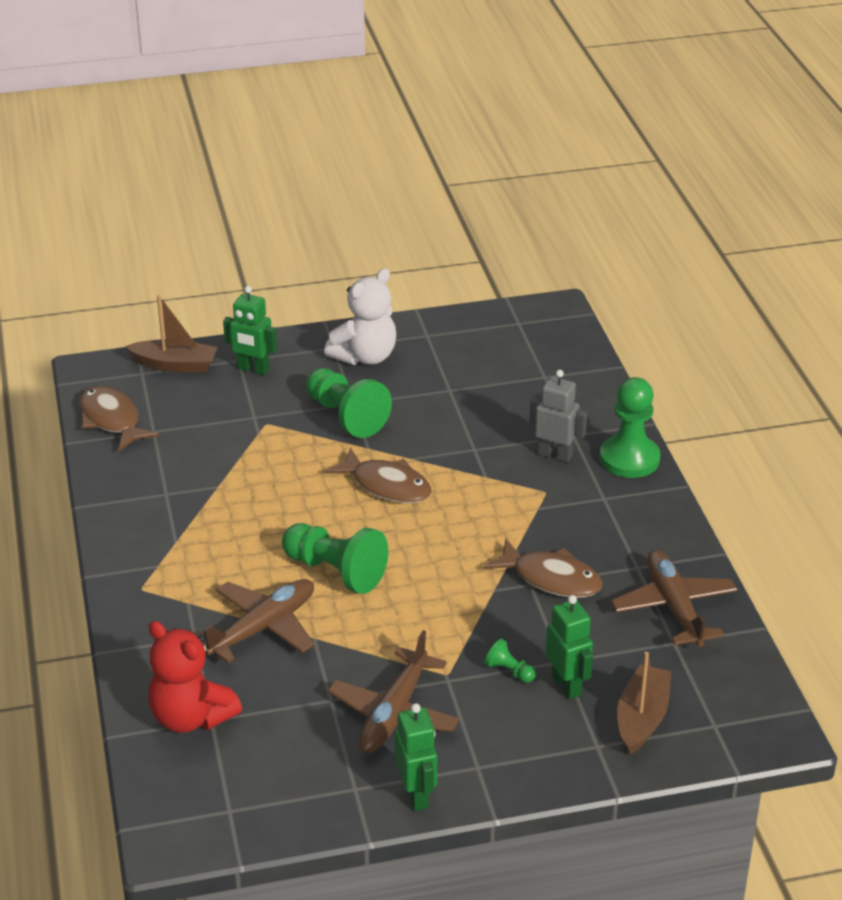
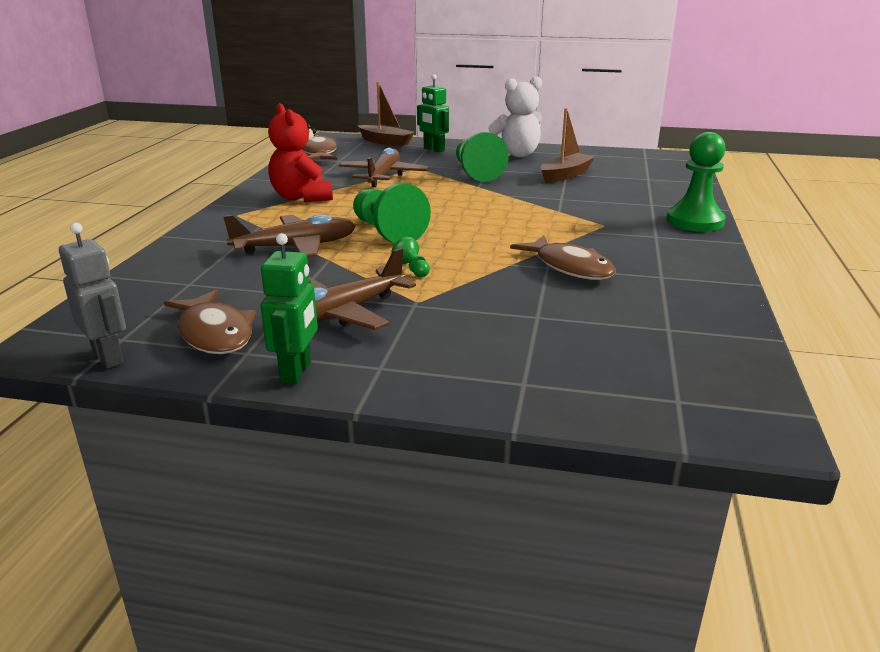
camera: 25 degrees right, 10 degrees down
red teddy bear [148,621,242,733] -> red teddy bear moved to [268,103,333,202]
brown fish [324,448,432,503] -> brown fish moved to [164,289,256,354]
green pawn [485,639,536,683] -> green pawn moved to [391,237,430,277]
grey robot [529,370,587,463] -> grey robot moved to [59,223,126,369]
green robot [546,595,593,699] -> none
brown plane [611,550,737,647] -> brown plane moved to [339,148,429,187]
brown boat [617,652,671,754] -> brown boat moved to [541,108,595,183]

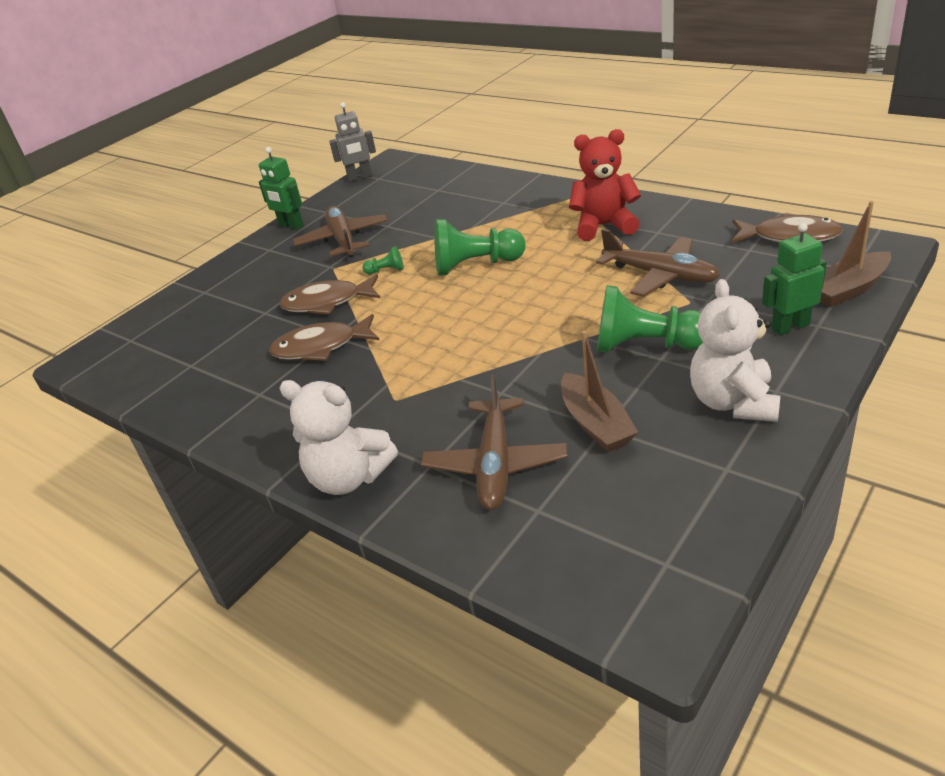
camera: 120 degrees right, 10 degrees up
brown fish [164,289,256,354] -> brown fish moved to [279,274,380,315]
brown plane [223,215,356,258] -> brown plane moved to [421,374,568,510]
green pawn [666,132,726,232] -> white teddy bear [279,380,398,495]

